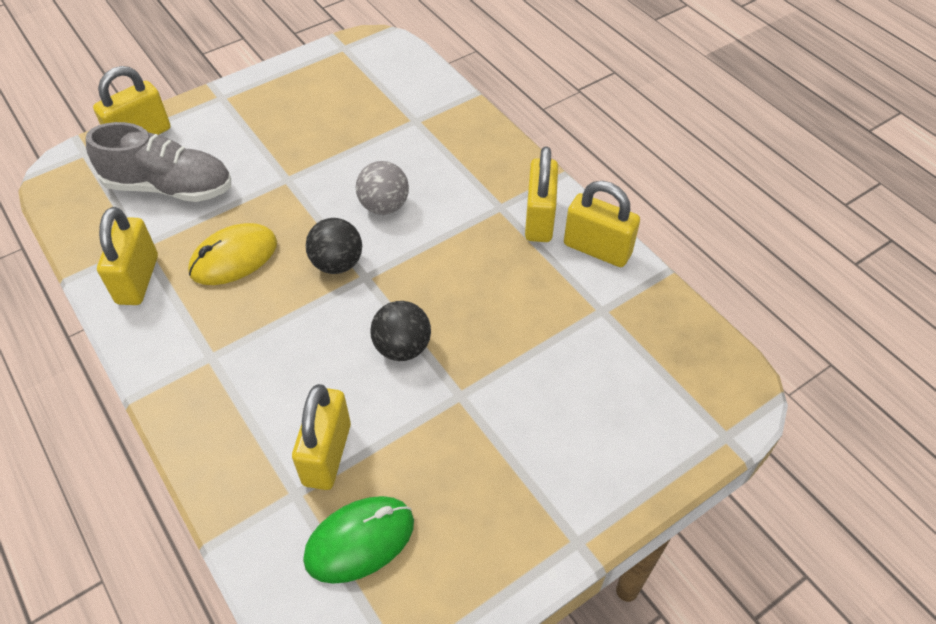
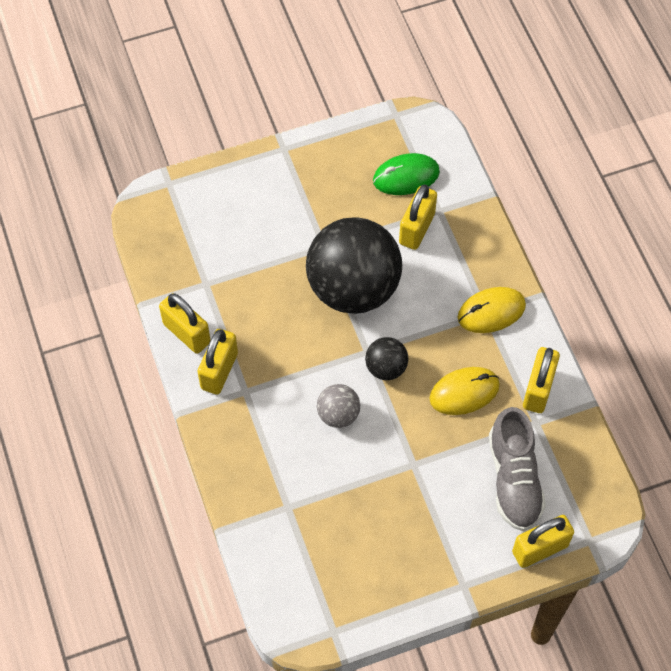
camera: 165 degrees left, 10 degrees up
grey shoe [86,122,231,202] -> grey shoe turned 120 degrees counterclockwise [489,407,546,531]
black ball [370,301,431,361] -> black ball [306,217,402,314], size x2.26
none -> yellow mouse [457,287,526,333]

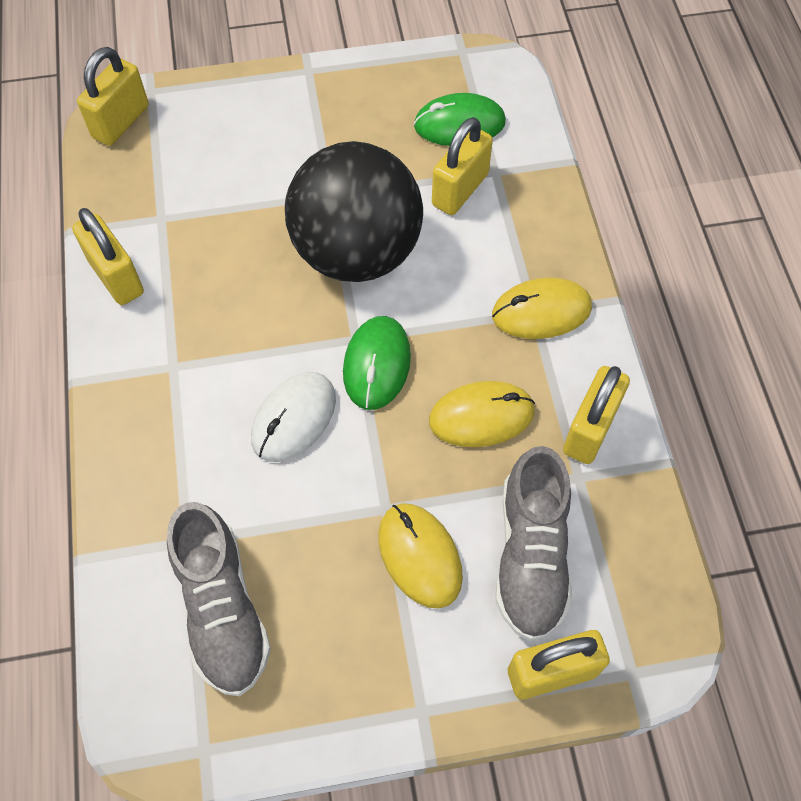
camera: 10 degrees right, 0 degrees up
yellow padlock [197,329,238,395] -> yellow padlock moved to [77,47,149,146]
grey ball [317,384,360,428] -> white mouse [251,372,336,462]
black ball [365,337,408,380] -> green mouse [343,316,411,410]
none -> grey shoe [167,502,271,696]
none -> yellow mouse [378,503,463,609]

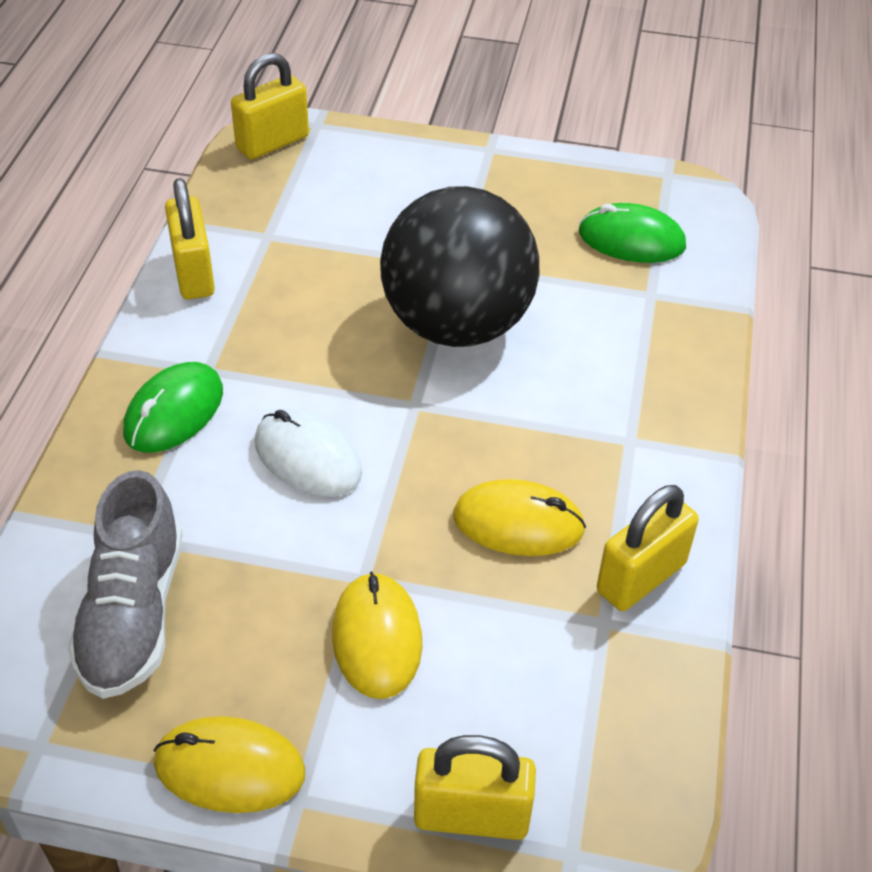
camera: 20 degrees right, 15 degrees down
white mouse [251,372,336,462] -> white mouse turned 75 degrees clockwise [255,409,362,497]
green mouse [343,316,411,410] -> green mouse moved to [123,362,223,453]
yellow padlock [432,117,493,215] -> none
yellow mouse [492,277,592,339] -> yellow mouse moved to [153,716,305,813]
grey shoe [495,446,572,641] -> none

